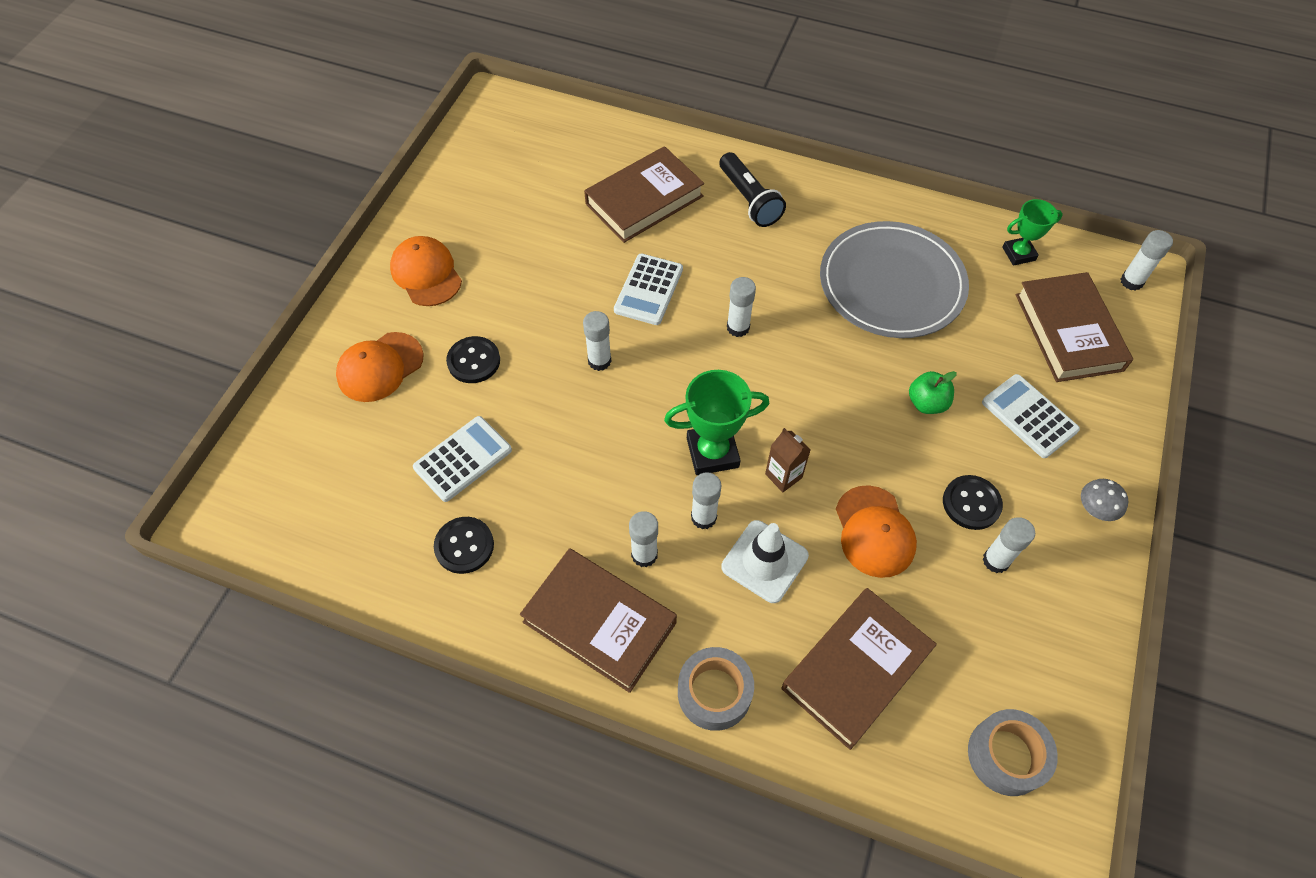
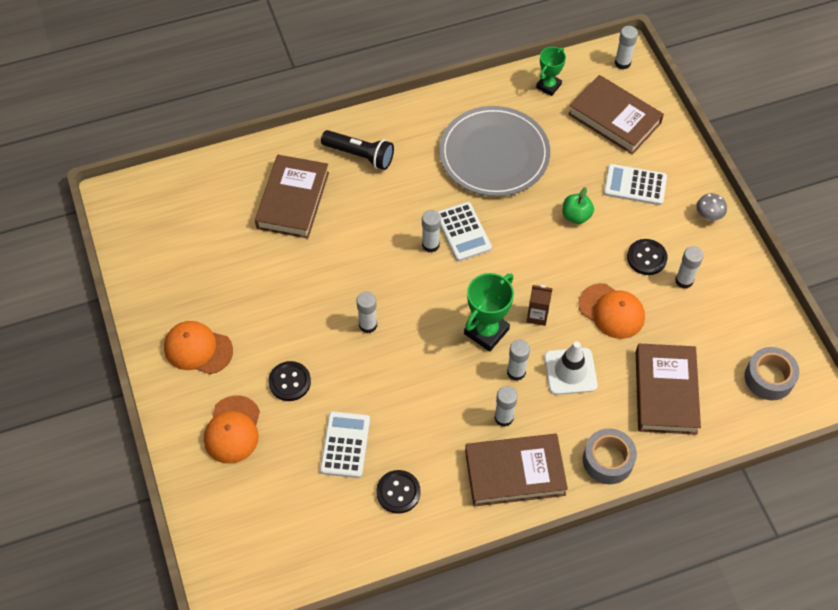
camera: 40 degrees left, 0 degrees up
white calculator [614,254,683,325] -> white calculator moved to [437,202,492,261]

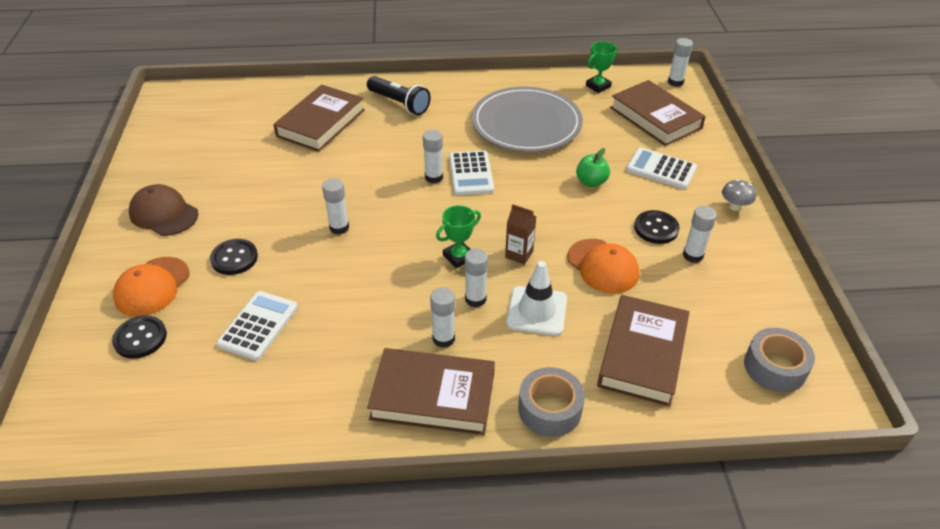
camera: 15 degrees right, 15 degrees down
orange cap [164,321,233,374] -> brown cap [129,184,199,236]
black button [376,470,421,514] -> black button moved to [112,315,167,359]
green trophy [464,273,514,352] -> green trophy [436,205,481,268], size x0.64

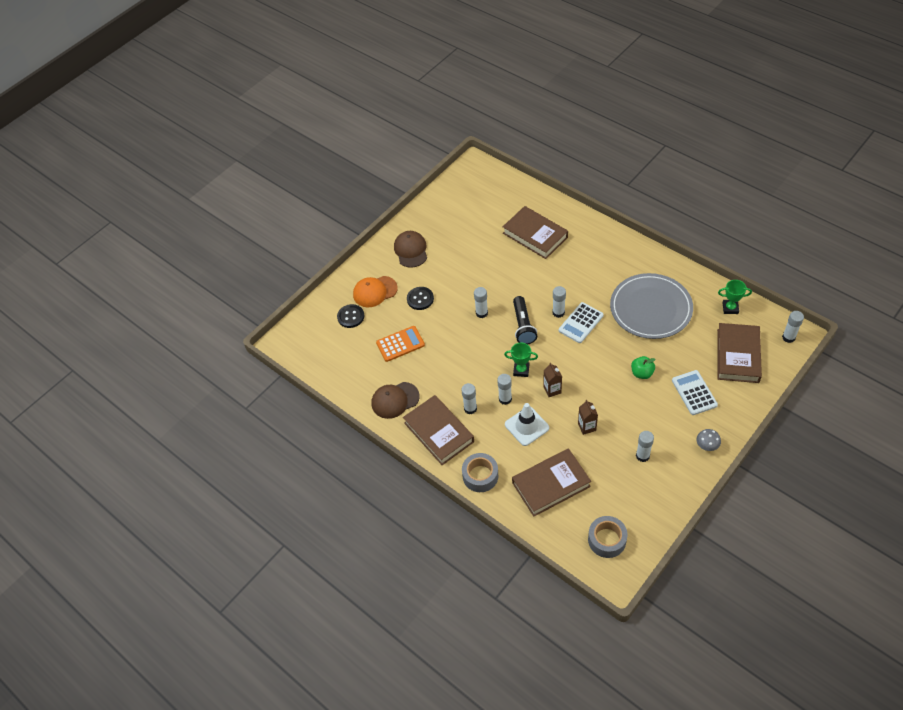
camera: 50 degrees right, 10 degrees up
white calculator [216,291,298,360] -> orange calculator [376,326,425,362]
brown book [273,85,365,152] -> brown book turned 60 degrees clockwise [503,206,568,259]
black flashlight [367,76,431,115] -> black flashlight moved to [513,296,537,344]
orange cap [567,239,639,294] -> brown carton [578,400,598,435]
black button [634,210,680,244] -> none
none -> brown cap [372,382,420,419]

